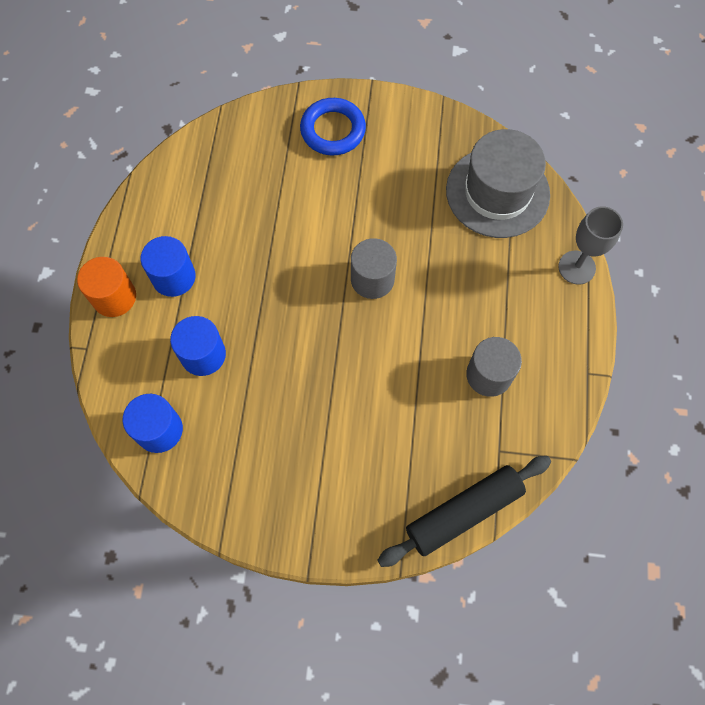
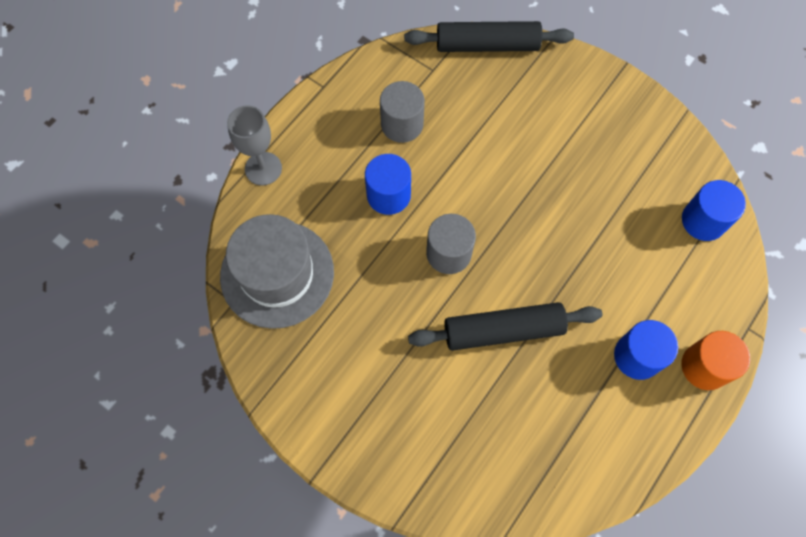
camera: 150 degrees left, 0 degrees up
blue cylinder [170,316,226,376] -> blue cylinder moved to [365,154,411,215]
blue ring [300,98,366,155] -> none
none -> black rolling pin [408,302,602,351]

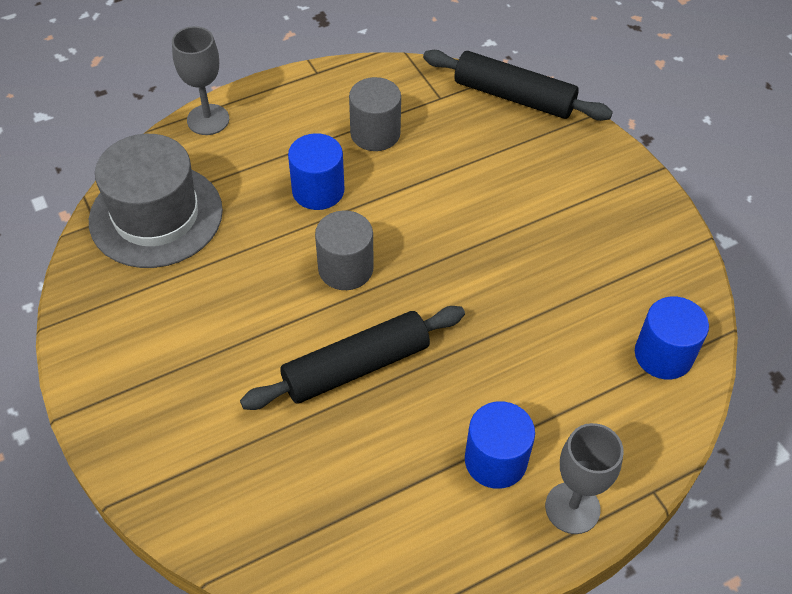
camera: 25 degrees right, 15 degrees down
black rolling pin [408,302,602,351] -> black rolling pin turned 45 degrees counterclockwise [240,306,465,410]
orange cylinder [681,331,750,390] -> grey goblet [545,423,624,534]

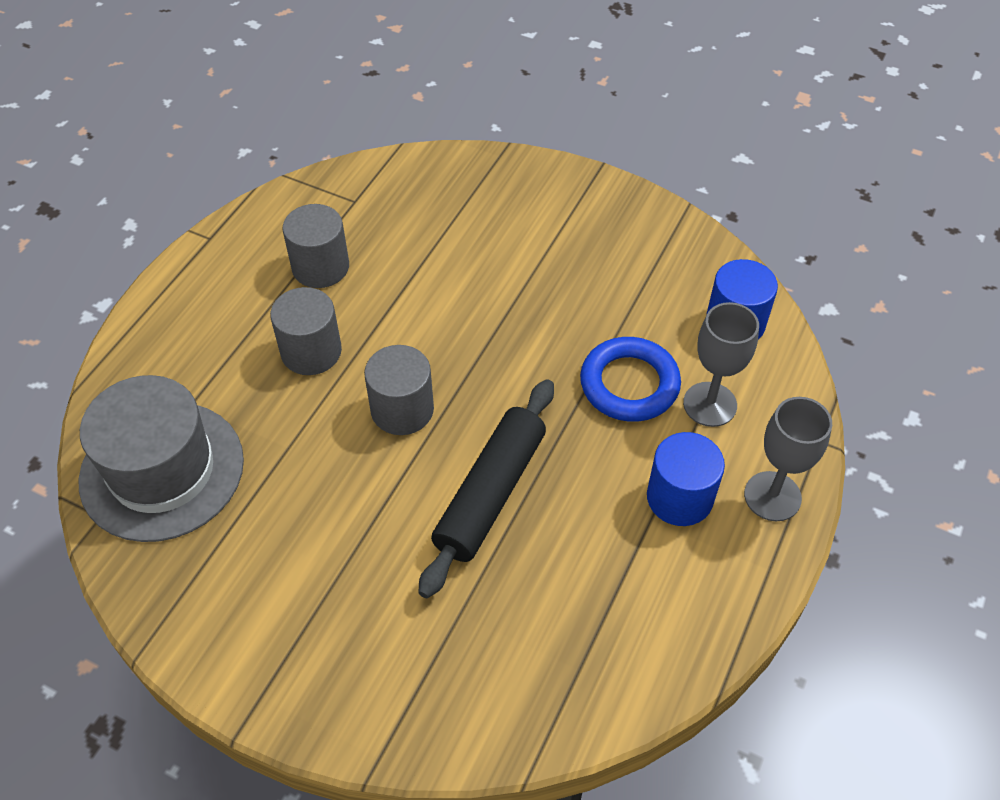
camera: 35 degrees left, 0 degrees up
grey goblet [172,26,229,135] -> grey goblet moved to [683,302,759,427]
blue cylinder [288,133,344,210] -> grey cylinder [270,287,342,375]
black rolling pin [423,50,613,121] -> none
none -> blue ring [580,337,681,422]

